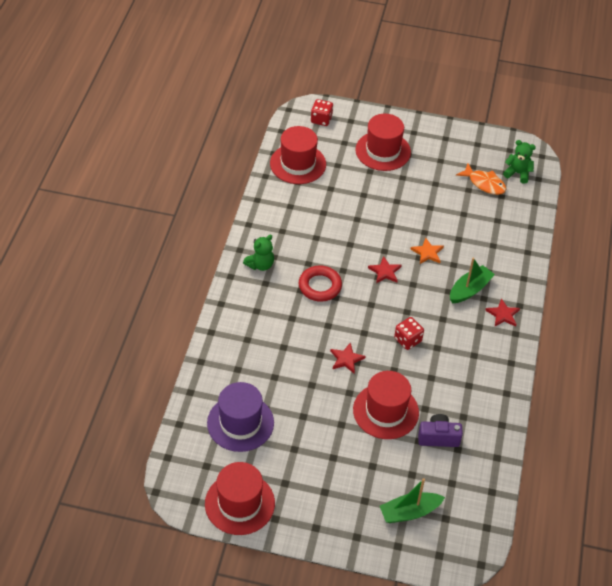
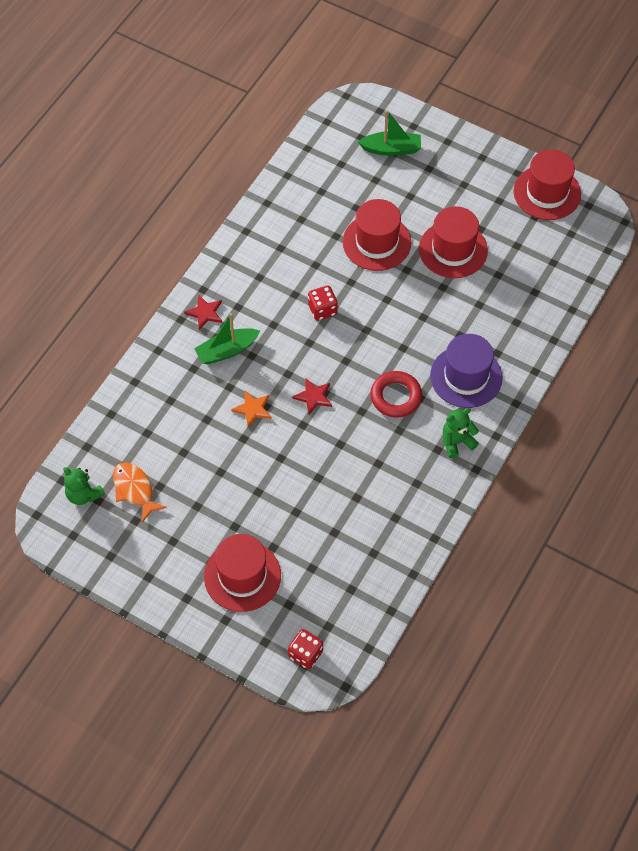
camera: 160 degrees left, 10 degrees up
purple hat [207,382,274,452] -> purple hat moved to [430,334,503,408]
red hat [270,126,326,184] -> red hat moved to [419,206,488,278]
red star [330,342,366,373] -> none
purple camera [418,414,463,447] -> none

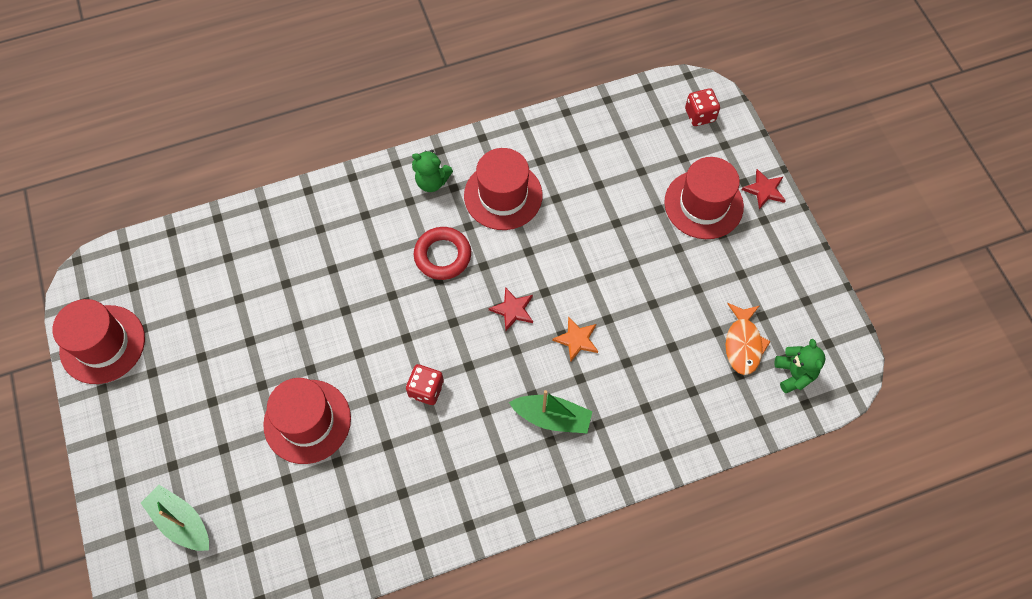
camera: 140 degrees left, 5 degrees up
red star [184,295,222,330] -> red star moved to [742,169,786,209]
red hat [419,206,488,278] -> red hat moved to [464,148,543,230]
purple hat [430,334,503,408] -> none

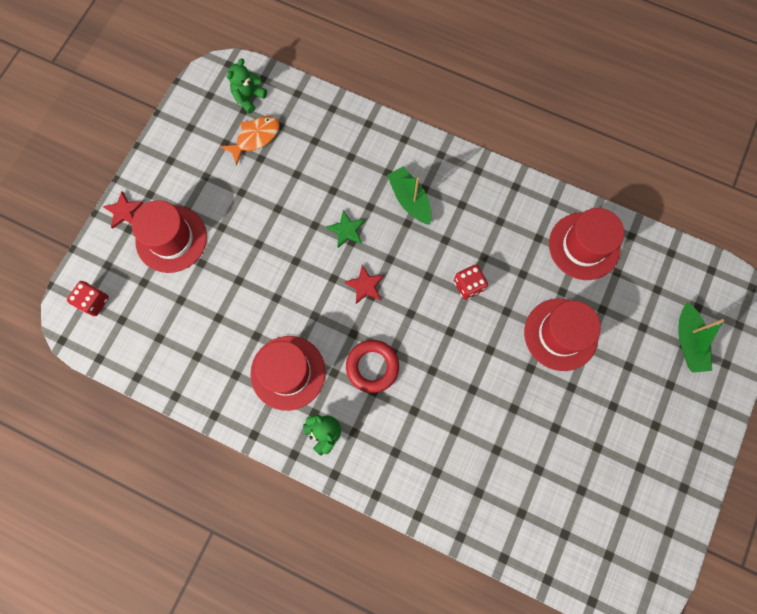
camera: 135 degrees left, 10 degrees up
red hat [52,299,145,384] -> red hat moved to [549,208,624,280]
orange star [552,316,598,362] -> green star [326,210,365,248]

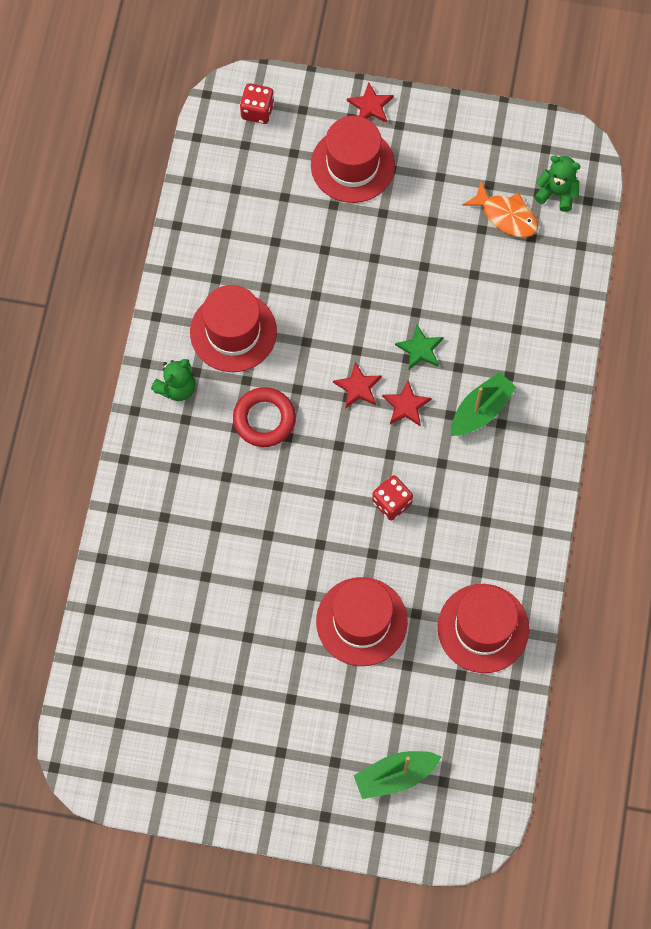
camera: 75 degrees right, 5 degrees down
none -> red star [382,381,432,426]

